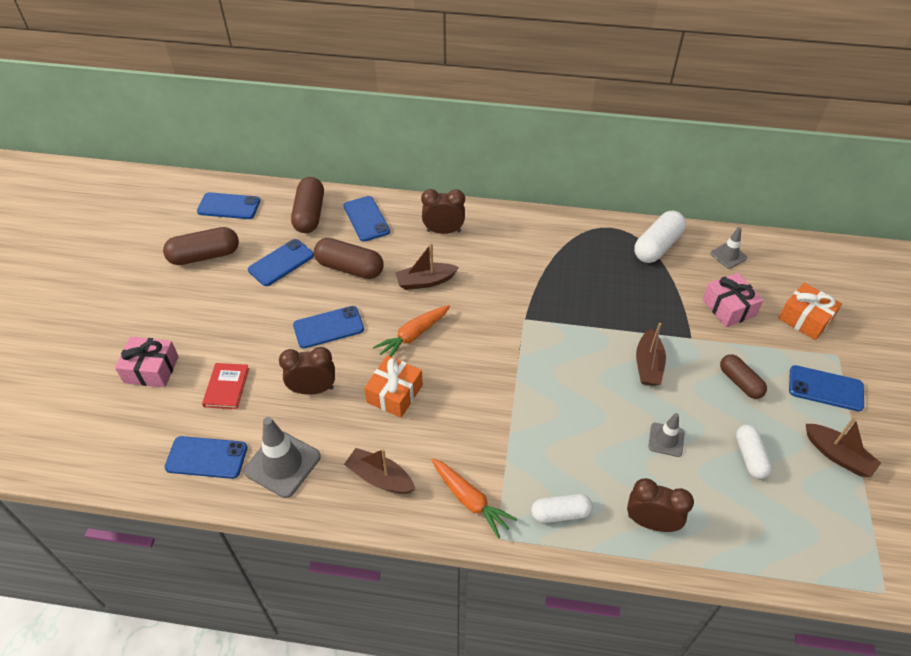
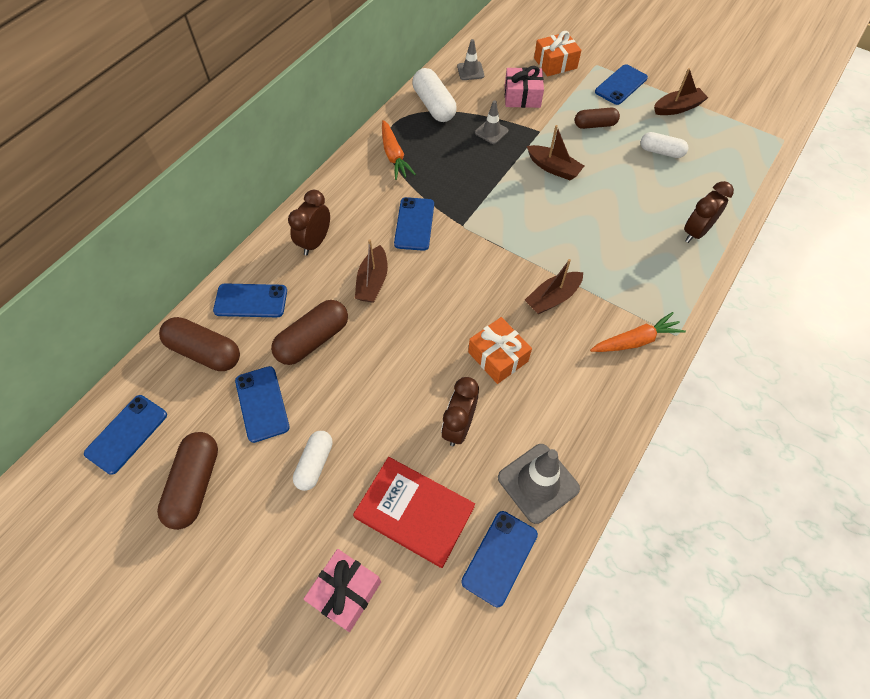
camera: 65 degrees left, 10 degrees up
red book [202,363,249,409] -> red book [353,457,475,568], size x1.71
blue phone [293,306,364,349] -> blue phone moved to [394,197,434,251]
brown boat [344,448,416,494] -> brown boat moved to [525,259,583,314]
orange carrot [373,305,450,357] -> orange carrot moved to [382,120,416,180]
white capsule [531,494,593,523] -> white capsule moved to [293,431,333,491]
grey traffic cone [648,413,684,457] -> grey traffic cone moved to [475,101,509,144]

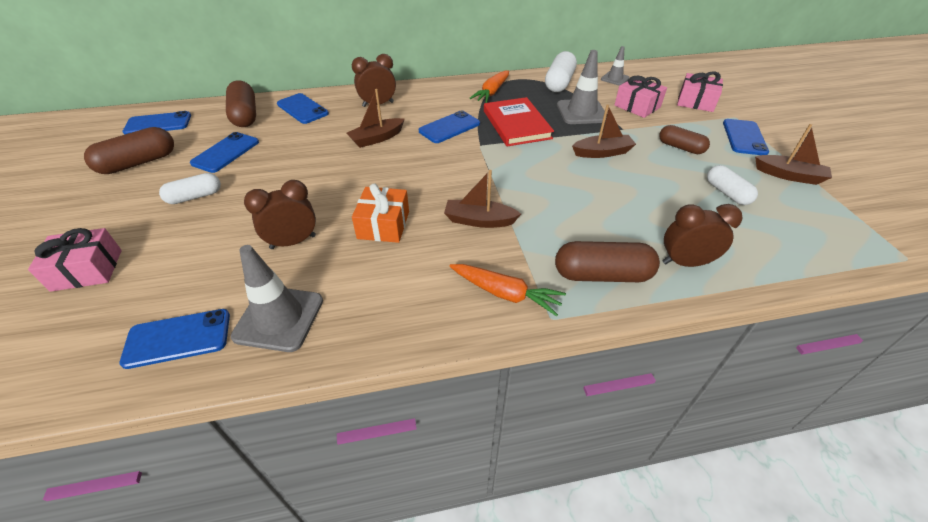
camera: 45 degrees right, 15 degrees down
brown capsule [271,300,348,365] -> brown capsule moved to [555,241,660,282]
red book [353,457,475,568] -> red book moved to [484,97,554,146]
grey traffic cone [475,101,509,144] -> grey traffic cone [557,50,607,124], size x1.73
brown boat [527,125,584,180] -> brown boat turned 90 degrees counterclockwise [572,105,636,158]
orange gift [534,31,581,76] -> pink gift [677,71,723,112]
blue phone [595,64,648,105] -> blue phone turned 75 degrees counterclockwise [723,119,769,155]

